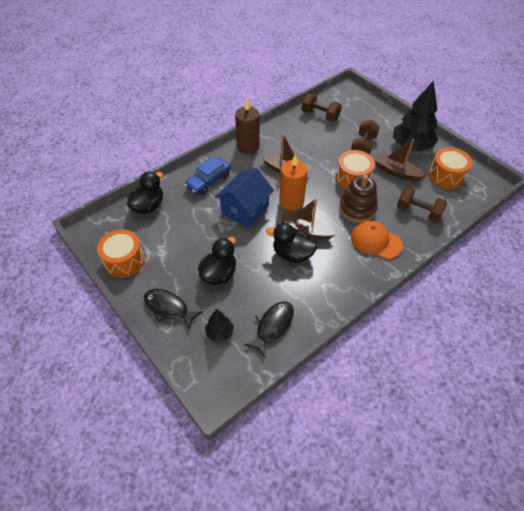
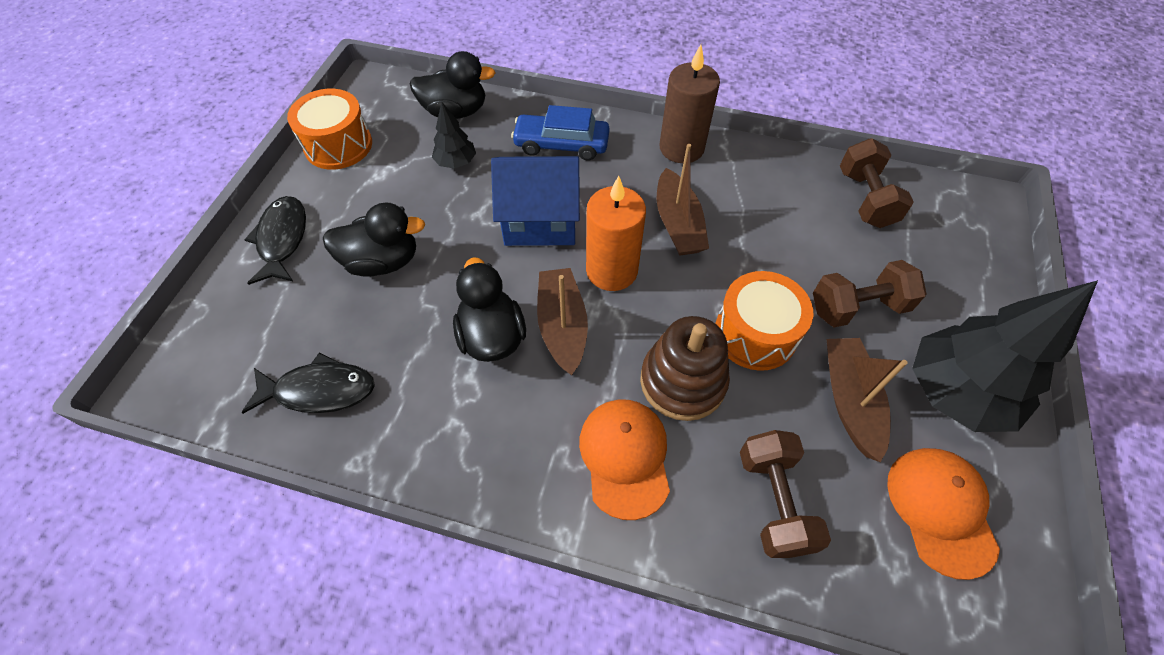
camera: 55 degrees right, 5 degrees up
black tree [205,309,234,342] -> black tree moved to [432,102,476,169]
orange drum [429,147,472,189] -> orange cap [887,448,1000,580]

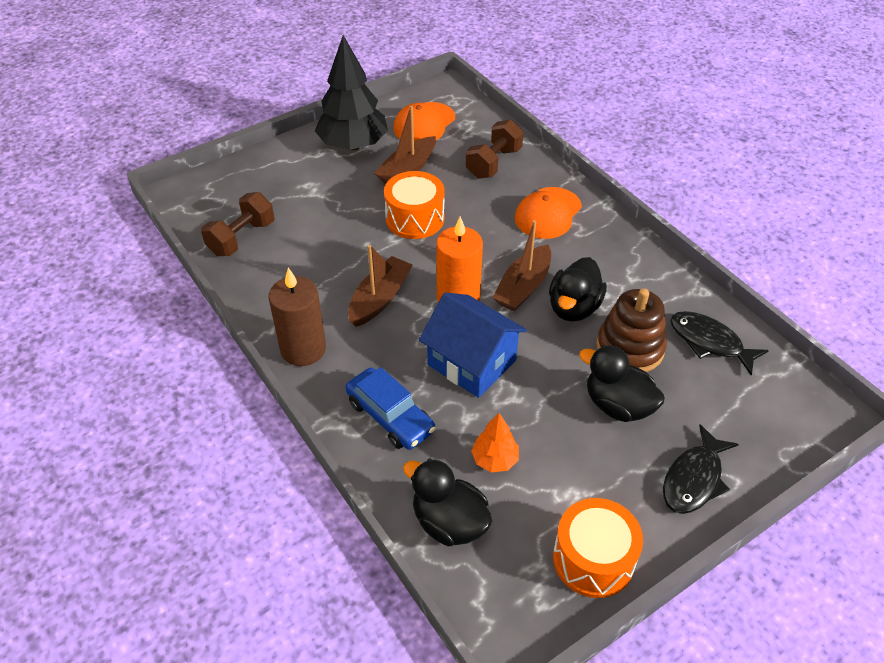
camera: 140 degrees left, 10 degrees down
black tree [432,102,476,169] -> orange tree [471,413,519,472]
brown stacking toy [640,316,730,421] -> brown stacking toy moved to [596,288,667,372]
brown dumbbell [813,260,926,327] -> none

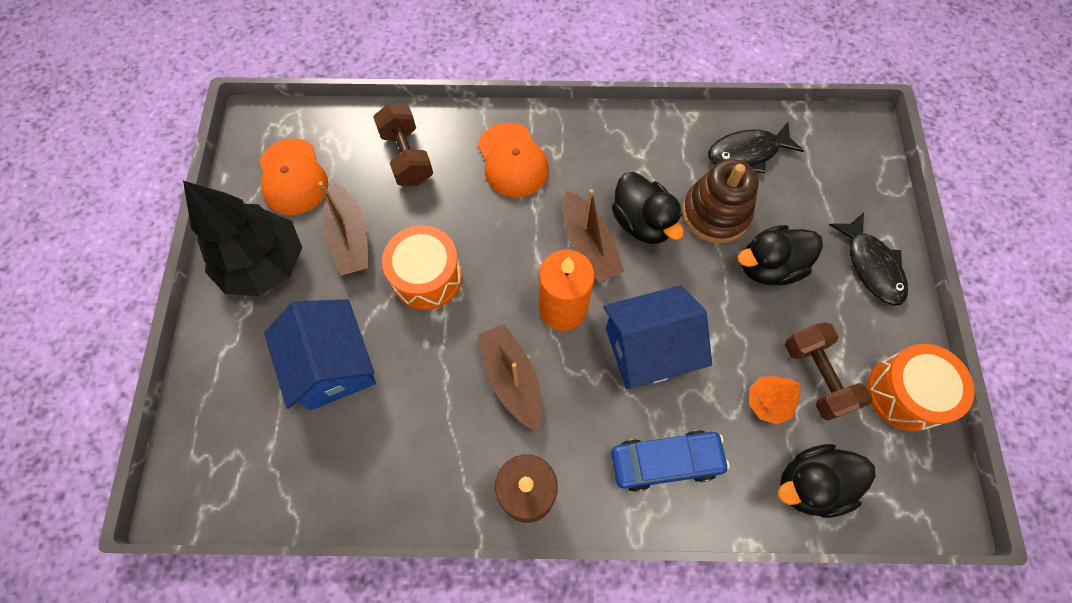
camera: 55 degrees left, 20 degrees up
brown dumbbell [201,192,274,256] -> brown dumbbell moved to [785,322,873,421]
none -> blue house [264,299,376,410]

